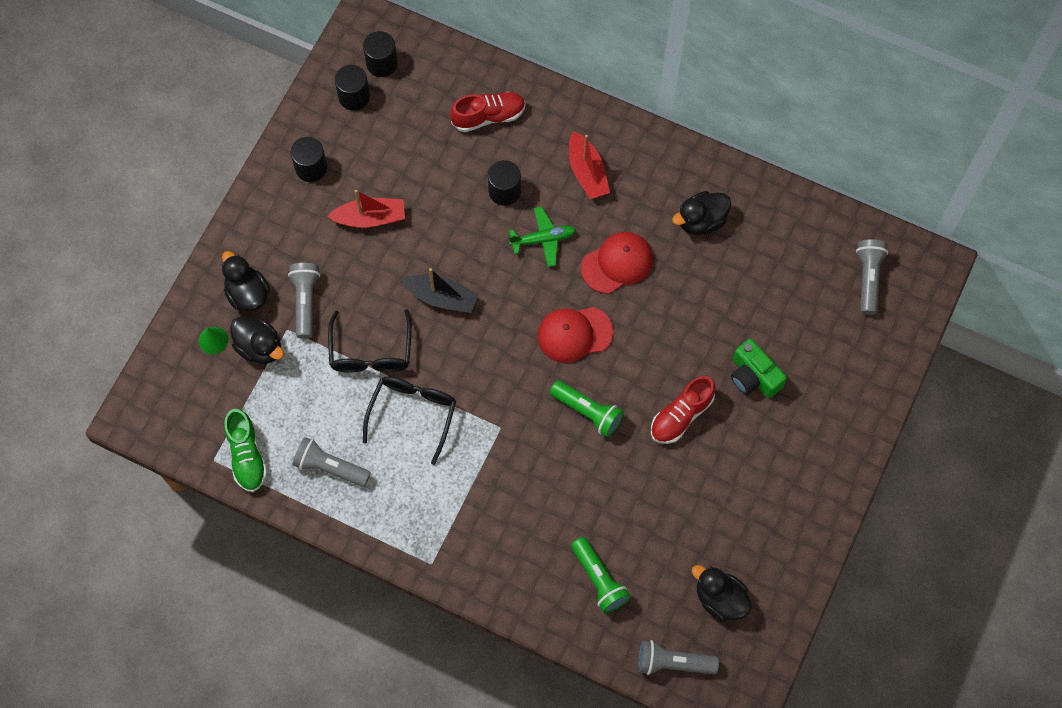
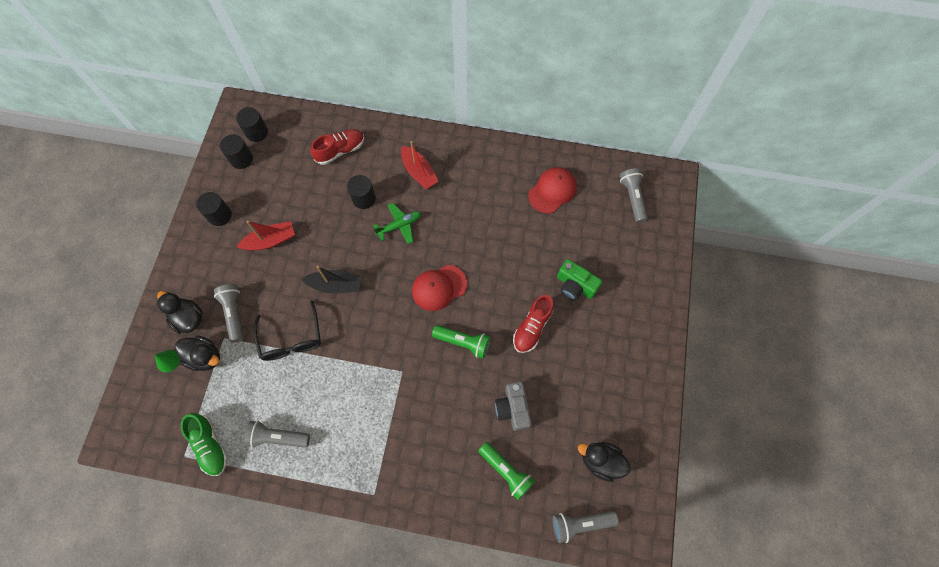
camera: 15 degrees left, 0 degrees up
black glasses [363,376,456,465] -> none
red cap [581,232,653,294] -> red cap moved to [528,167,577,214]
black duck [672,191,731,235] -> none
none -> grey camera [495,381,532,431]

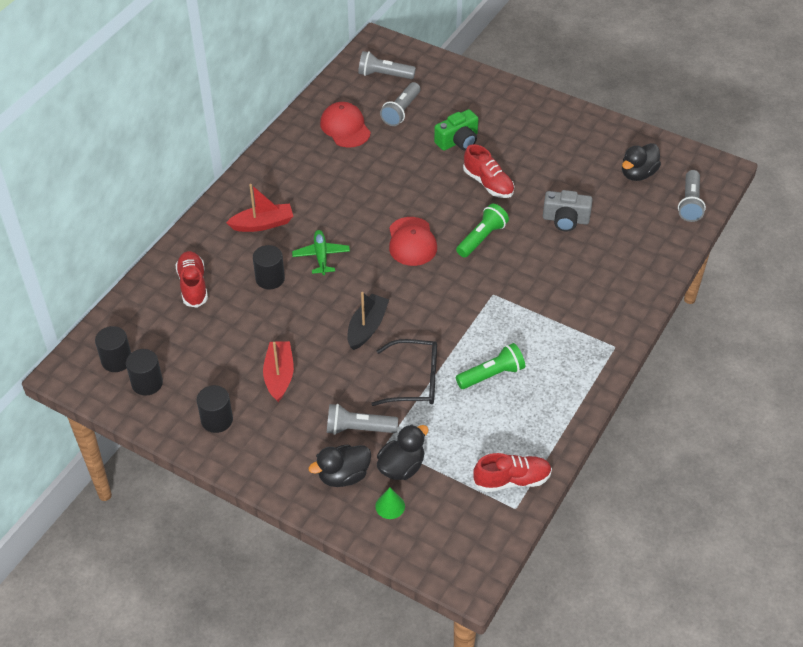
camera: 70 degrees left, 20 degrees down
green shoe [181,413,228,476] -> red shoe [473,453,552,492]
grey flashlight [244,421,310,448] -> grey flashlight moved to [380,82,420,126]
green flashlight [478,442,535,500] -> green flashlight moved to [456,343,525,389]

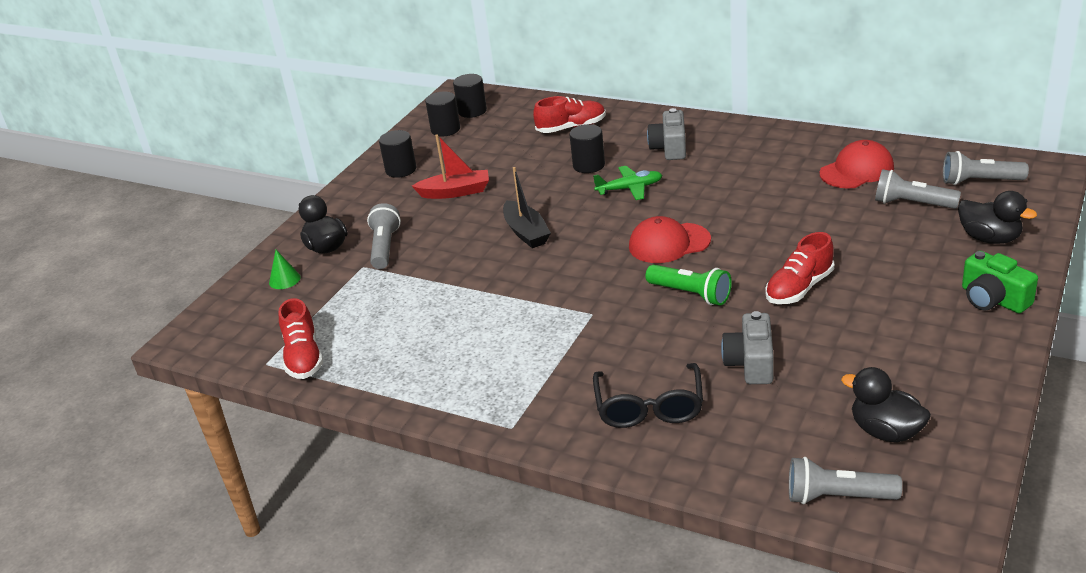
camera: 90 degrees right, 15 degrees down
red boat [226,184,293,232] -> grey camera [647,108,686,160]
black boat [347,292,389,350] -> black boat turned 45 degrees clockwise [503,167,551,248]
grey flashlight [358,51,416,79] -> grey flashlight turned 90 degrees counterclockwise [943,151,1029,185]
black glasses [371,339,437,406] -> black glasses moved to [593,363,703,428]
black duck [377,424,428,480] -> black duck moved to [958,191,1037,244]
green camera [434,109,478,151] -> green camera moved to [962,251,1038,313]
green flashlight [456,343,525,389] -> none

